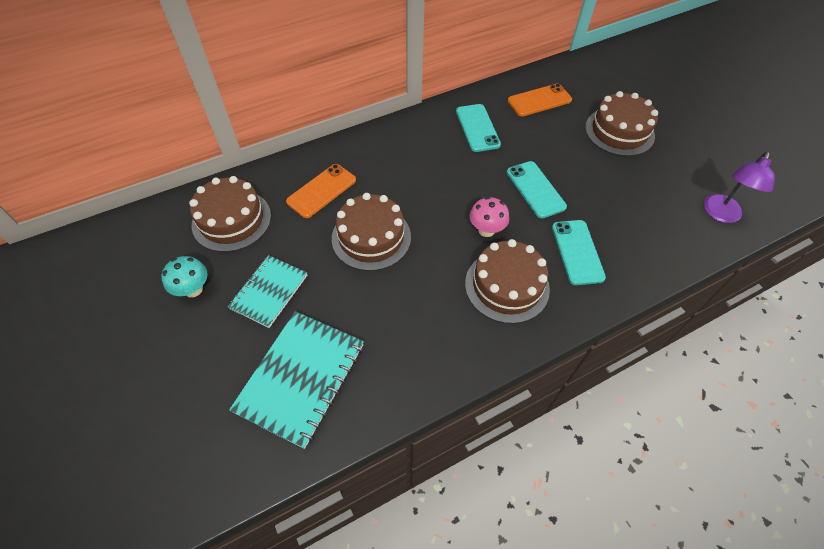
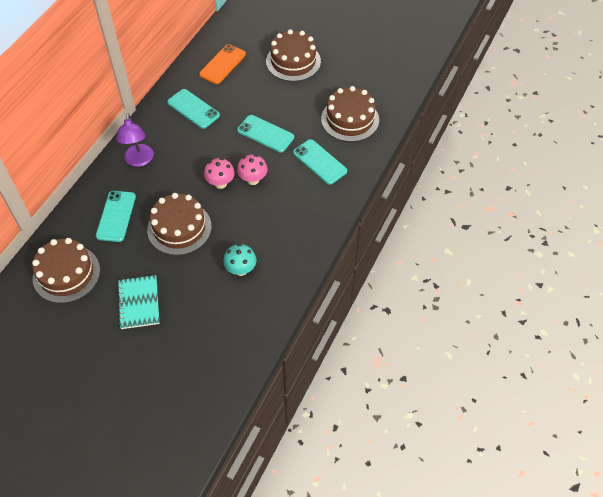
camera: 35 degrees left, 0 degrees up
turquoise mushroom [161,256,207,297] -> turquoise mushroom moved to [223,244,256,276]
turquoise notebook [229,311,364,449] -> none
orange phone [286,164,356,218] -> turquoise phone [96,191,136,242]
brown cake [465,239,550,324] -> brown cake moved to [321,86,379,142]
purple lamp [704,152,775,223] -> purple lamp moved to [116,114,154,167]
none -> pink mushroom [204,158,235,189]

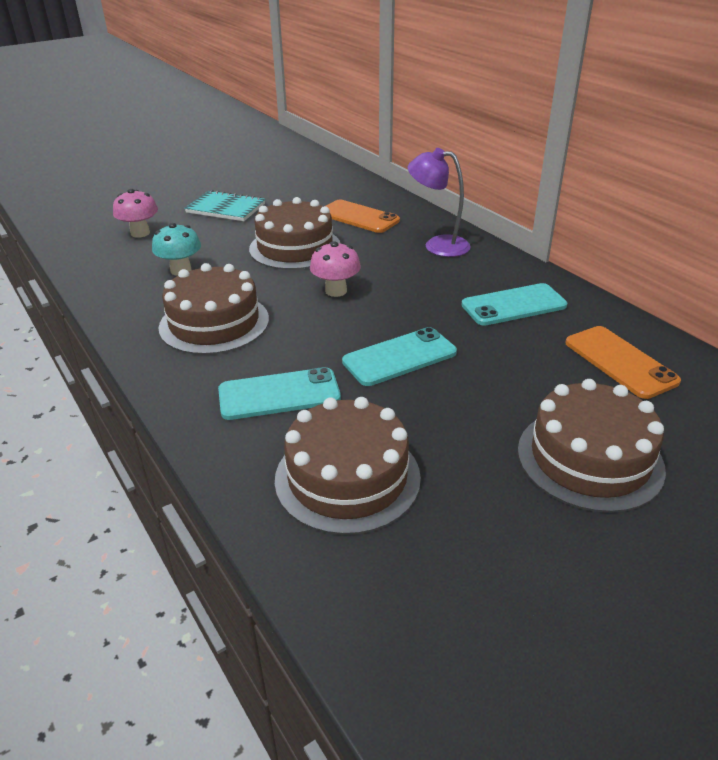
camera: 120 degrees right, 20 degrees down
brown cake [32,238,100,303] -> brown cake moved to [159,263,269,355]
turquoise phone [96,191,136,242] -> orange phone [326,200,400,233]
pink mushroom [237,154,268,185] -> pink mushroom moved to [113,189,158,238]

